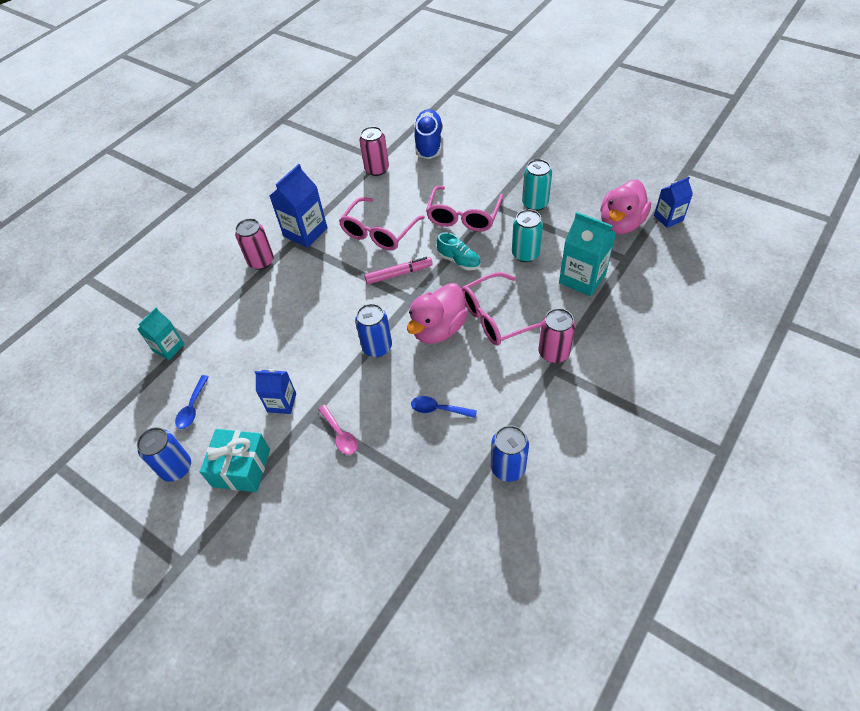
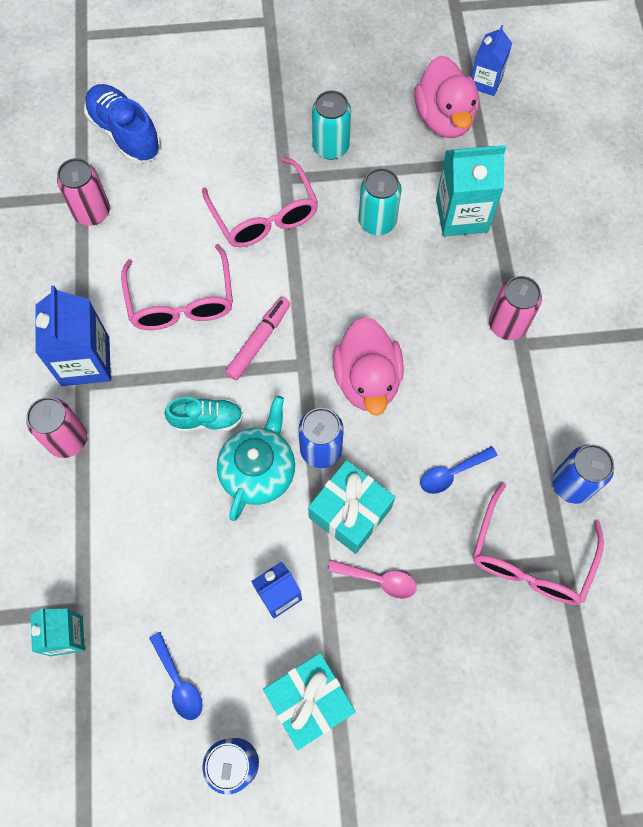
camera: 45 degrees left, 15 degrees up
turquoise shoe [436,232,481,271] -> turquoise shoe moved to [164,397,243,432]
pink glasses [462,272,542,346] -> pink glasses moved to [473,482,604,605]
none -> turquoise teapot [217,395,295,521]
none -> turquoise gift [308,460,395,554]

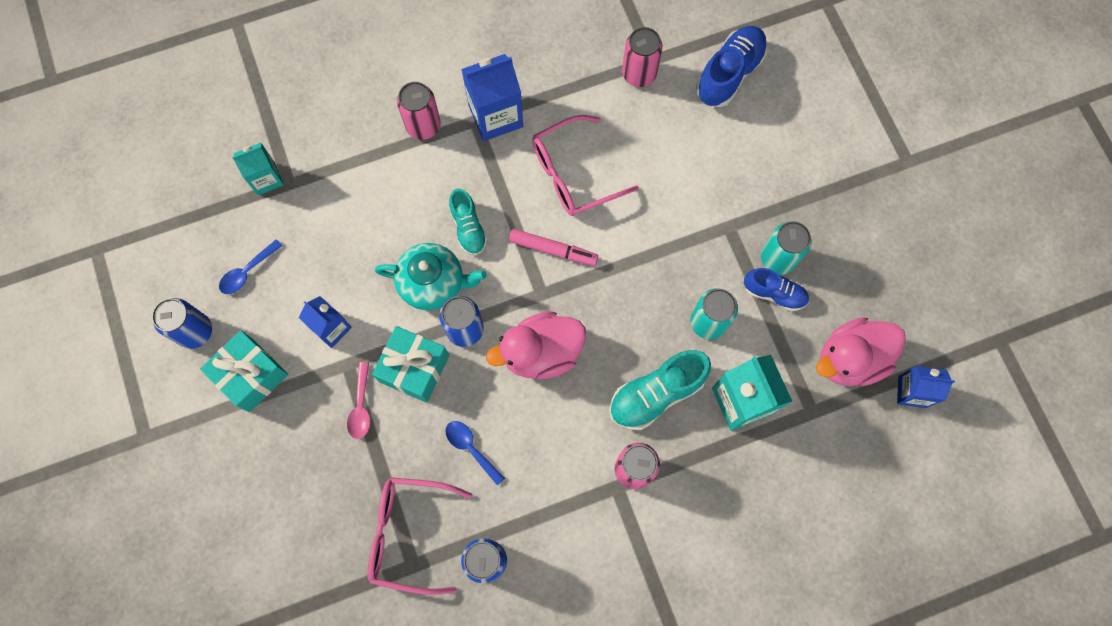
camera: 75 degrees right, 5 degrees up
pink glasses [202,157,318,247] -> none
none -> turquoise shoe [609,350,711,430]
none -> blue shoe [744,268,809,312]

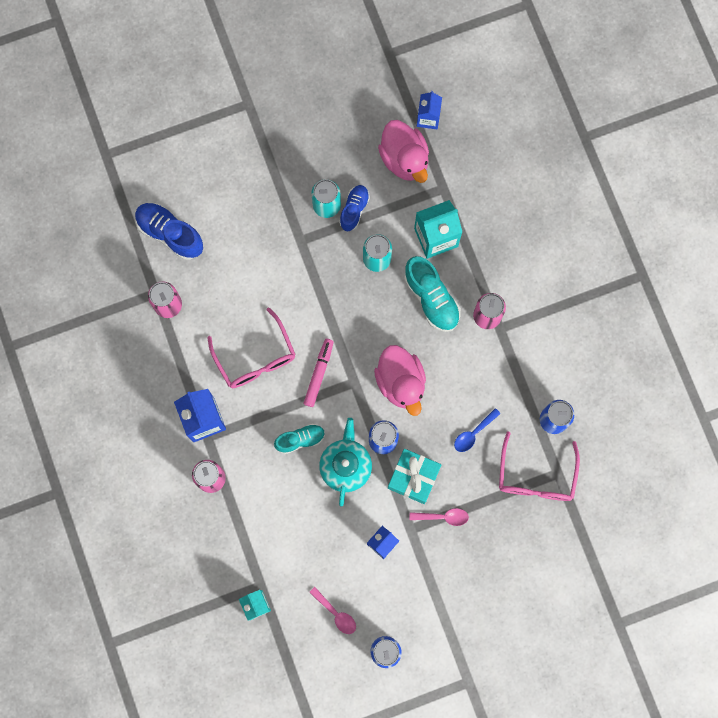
camera: 90 degrees left, 5 degrees up
turquoise gift [200,330,288,412] -> none
blue spoon [219,239,283,294] -> pink spoon [309,587,356,634]

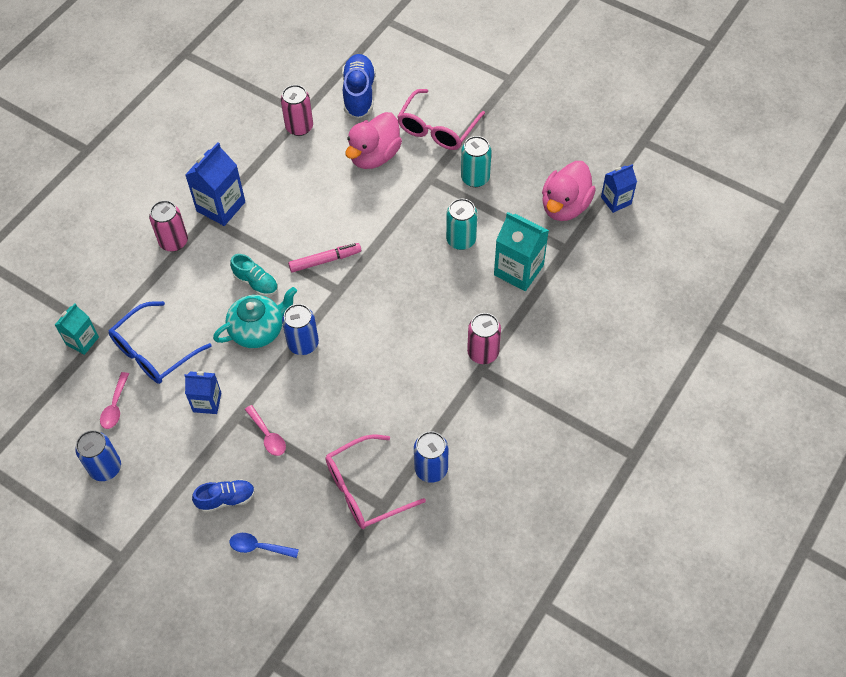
camera: 55 degrees right, 20 degrees down
pink glasses [208,307,296,388] -> pink glasses moved to [397,89,485,150]
blue shoe [339,185,370,231] -> blue shoe moved to [192,479,255,513]
pink duck [374,345,426,416] -> pink duck moved to [345,112,402,169]
turquoise gift [388,449,441,504] -> none
turquoise shoe [404,256,461,332] -> none
blue spoon [454,408,501,452] -> blue spoon moved to [229,533,299,558]
none -> blue glasses [109,301,212,384]

